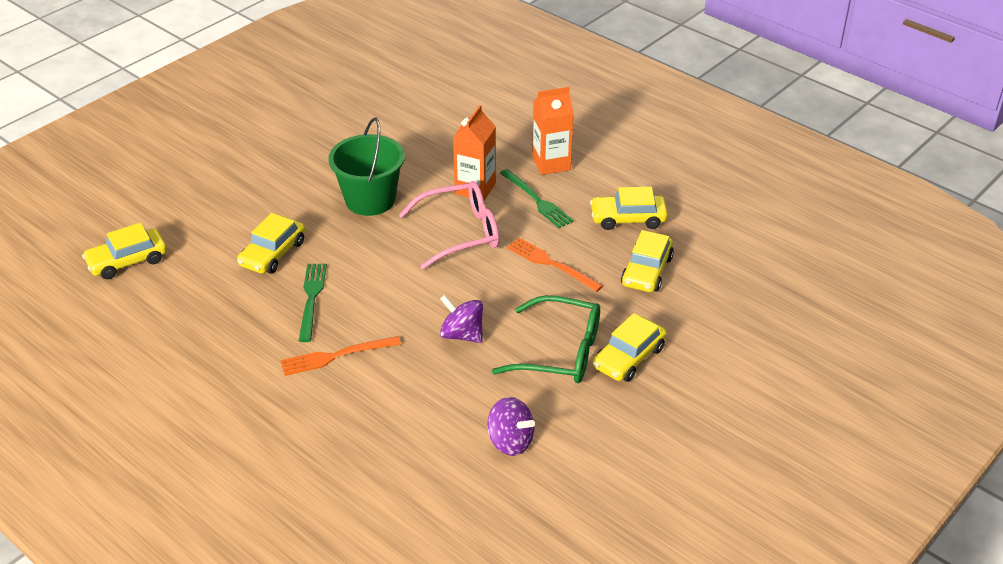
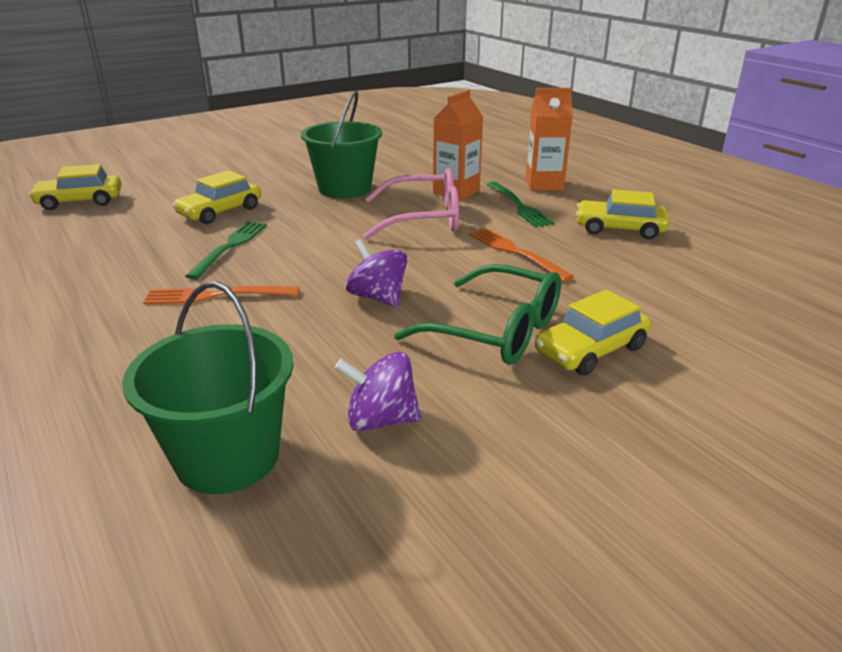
camera: 15 degrees right, 10 degrees down
purple spinning top [487,397,535,456] -> purple spinning top turned 135 degrees clockwise [335,352,421,432]
yellow car [621,230,674,292] -> none
none -> green bucket [122,281,293,494]

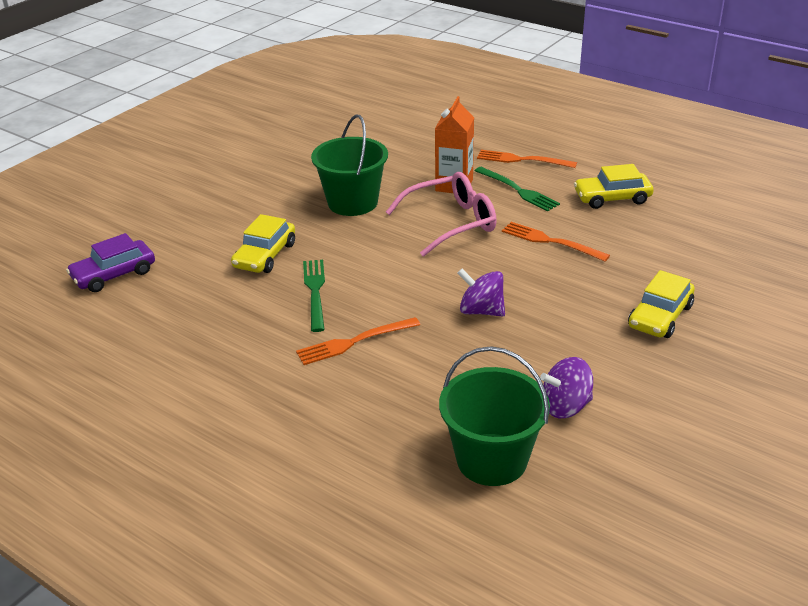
camera: 20 degrees left, 5 degrees up
yellow car [29,164,122,210] -> purple car [66,233,155,292]
green glasses [394,264,561,365] -> none
orange carton [526,88,573,190] -> orange fork [477,150,577,168]

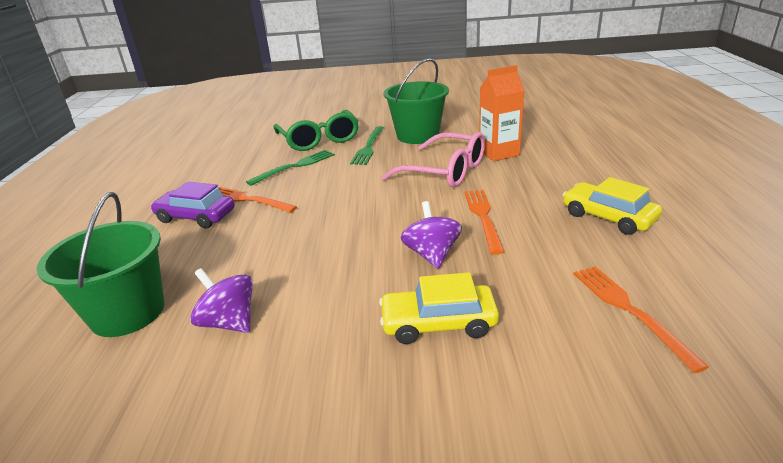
camera: 55 degrees right, 5 degrees down
purple car [66,233,155,292] -> purple car moved to [151,182,235,228]
yellow car [231,214,295,273] -> green glasses [274,110,359,151]
purple spinning top [458,269,505,317] -> purple spinning top moved to [401,201,462,268]
green fork [475,167,560,211] -> green fork moved to [350,126,384,165]
orange fork [477,150,577,168] -> orange fork moved to [573,266,709,373]

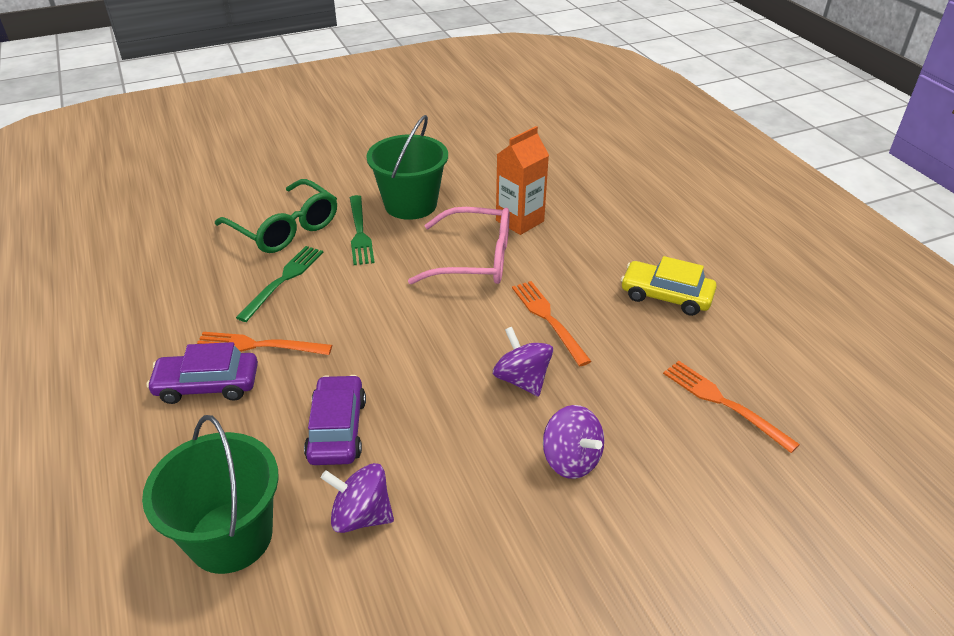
camera: 25 degrees left, 10 degrees up
yellow car [379,272,499,344] -> purple spinning top [543,405,604,479]
none -> purple car [304,375,366,465]

